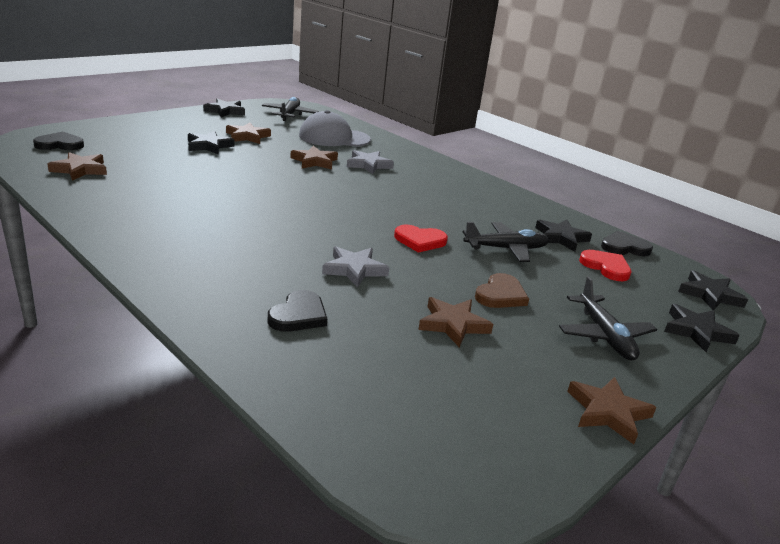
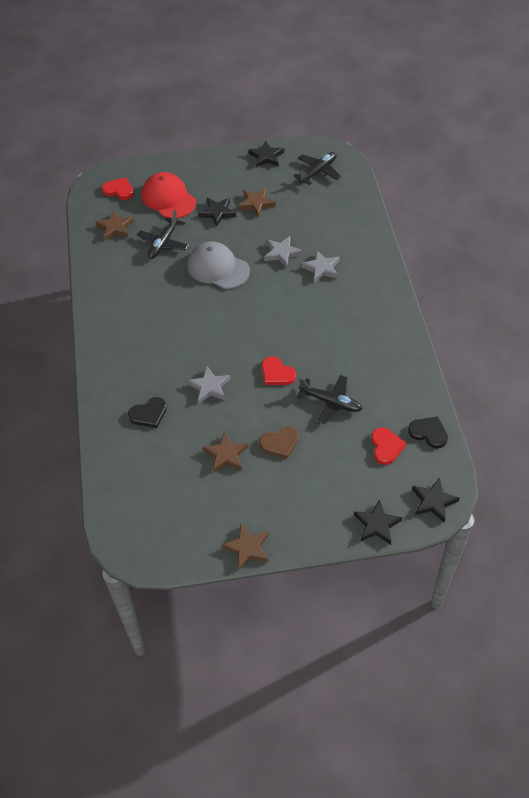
camera: 40 degrees right, 25 degrees up
black heart [33,132,84,150] -> red heart [102,177,134,200]
brown star [290,146,338,170] -> grey star [264,236,303,268]
grey cap [299,110,371,147] -> grey cap moved to [187,241,250,289]
black star [535,219,592,252] -> none
black plane [559,277,657,361] -> black plane moved to [137,210,189,259]
none -> red cap [142,172,196,218]

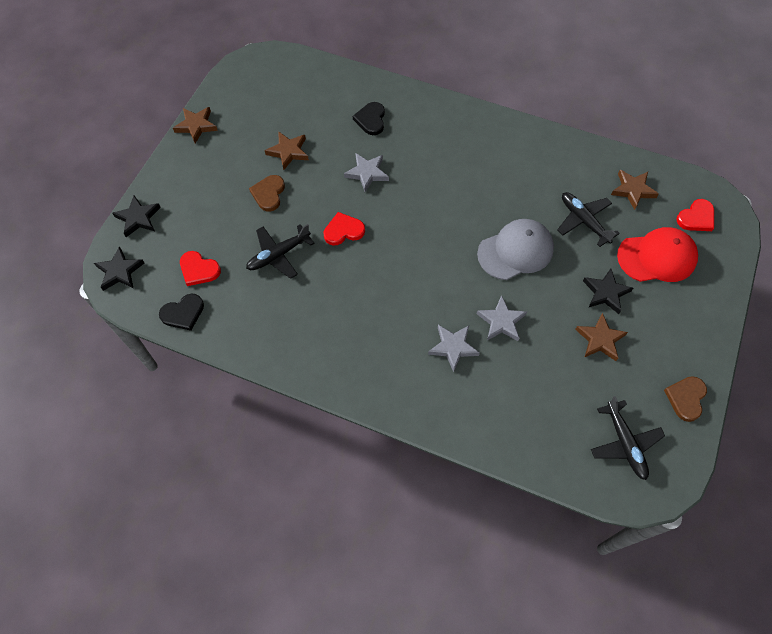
camera: 120 degrees right, 10 degrees up
black star [249,141,284,168] -> brown heart [664,376,707,422]

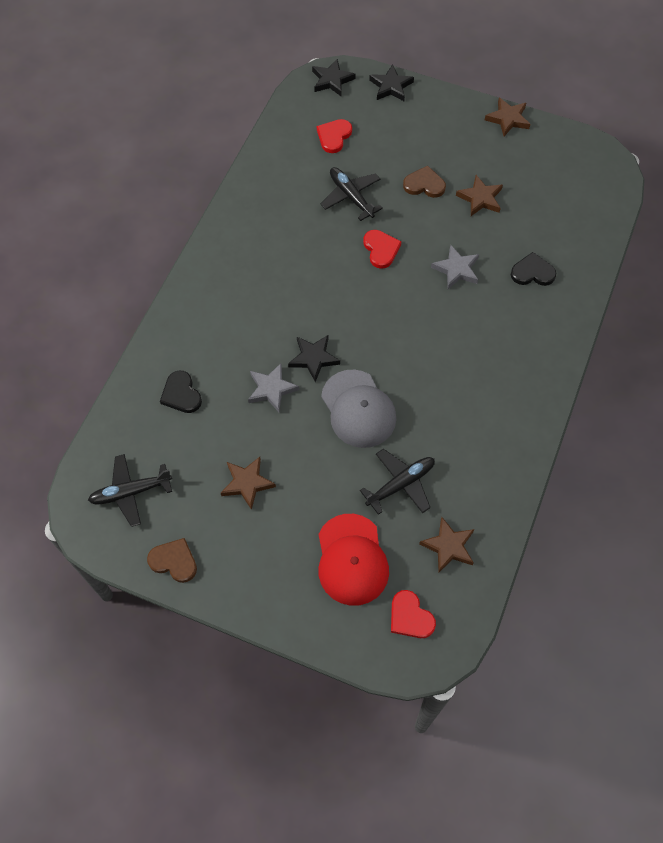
camera: 90 degrees right, 0 degrees up
black heart [159,293,204,331] -> black heart moved to [160,371,202,413]
grey star [428,325,480,372] -> none
black star [583,269,633,314] -> black star moved to [288,335,340,382]

